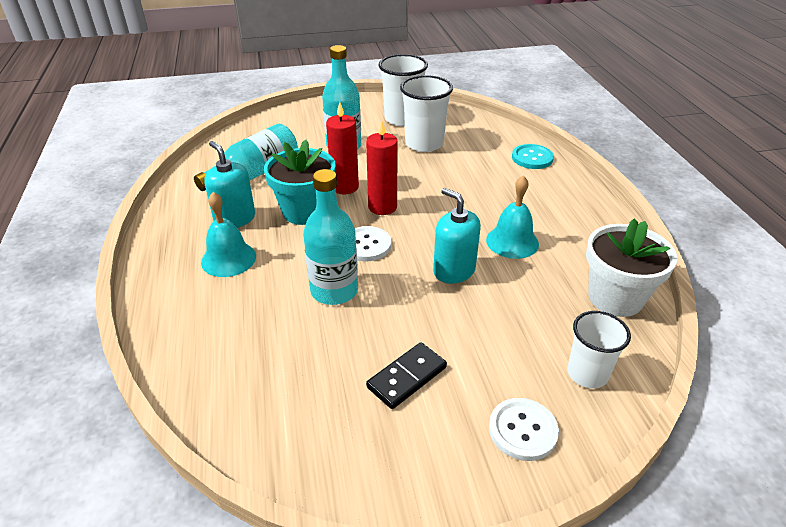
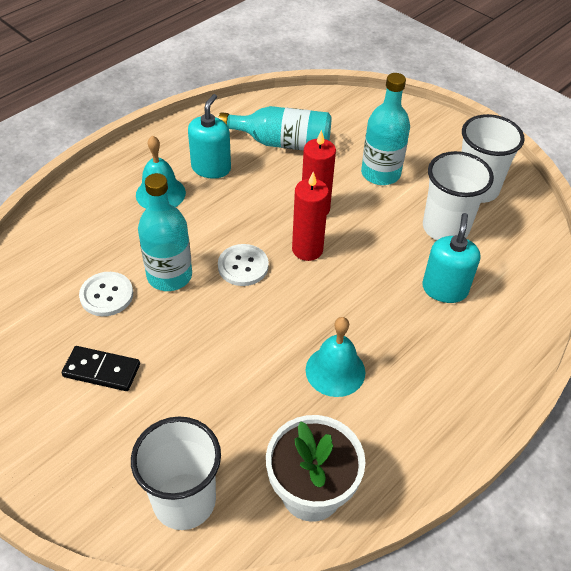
camera: 55 degrees right, 10 degrees up
turquoise flower pot [264,140,336,225] -> none
turquoise soap dispenser [433,188,481,284] -> turquoise soap dispenser moved to [422,213,480,303]
white button [489,398,559,461] -> white button moved to [79,272,133,316]
turquoise button [512,144,554,169] -> none
white cup [567,311,631,388] -> white cup [131,416,221,530], size x1.51

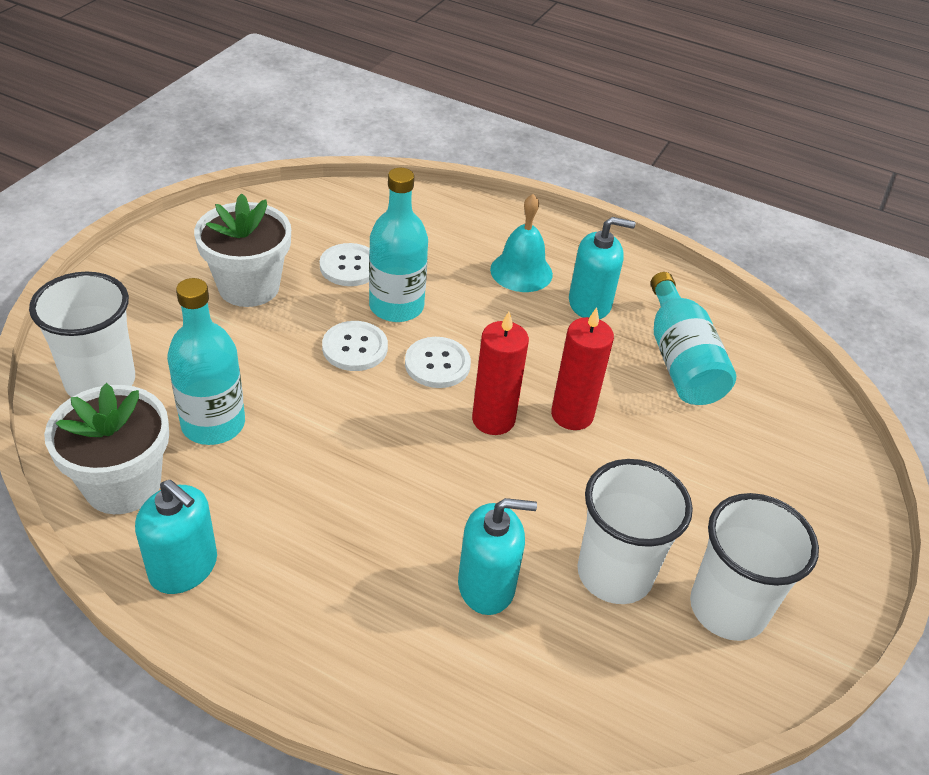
camera: 70 degrees right, 5 degrees down
black domino [62,346,140,391] -> white flower pot [194,193,291,307]
turquoise bell [306,317,365,397] -> none
turquoise bottle [361,73,410,185] -> turquoise bottle moved to [167,278,245,445]
none -> turquoise soap dispenser [135,480,217,594]
none -> white button [322,321,388,371]

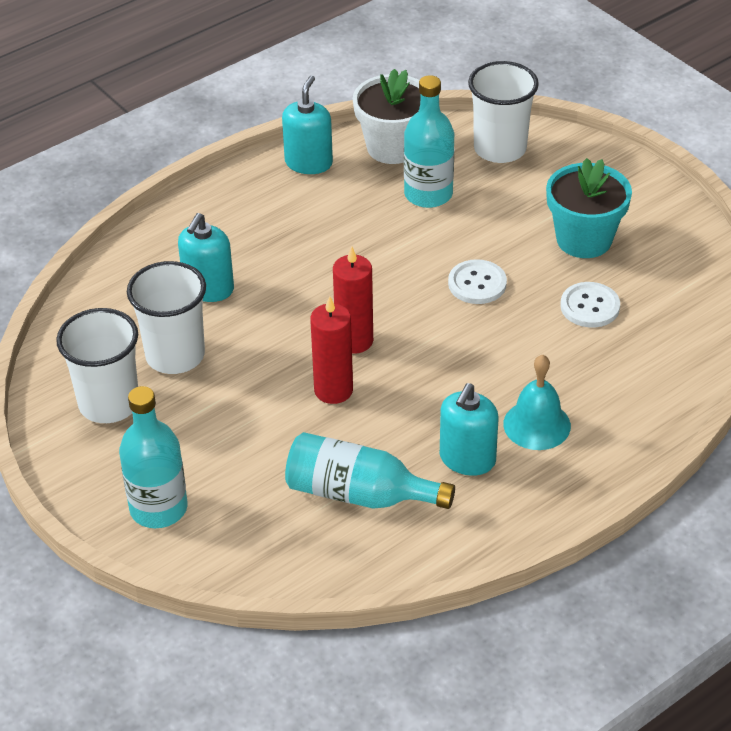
camera: 120 degrees right, 0 degrees up
turquoise soap dispenser [135,480,217,594] -> turquoise soap dispenser turned 135 degrees clockwise [282,75,333,174]
white flower pot [194,193,291,307] -> turquoise flower pot [546,158,632,258]
turquoise bottle [369,168,428,322] -> turquoise bottle moved to [119,386,188,528]
white button [405,337,471,388] -> none

